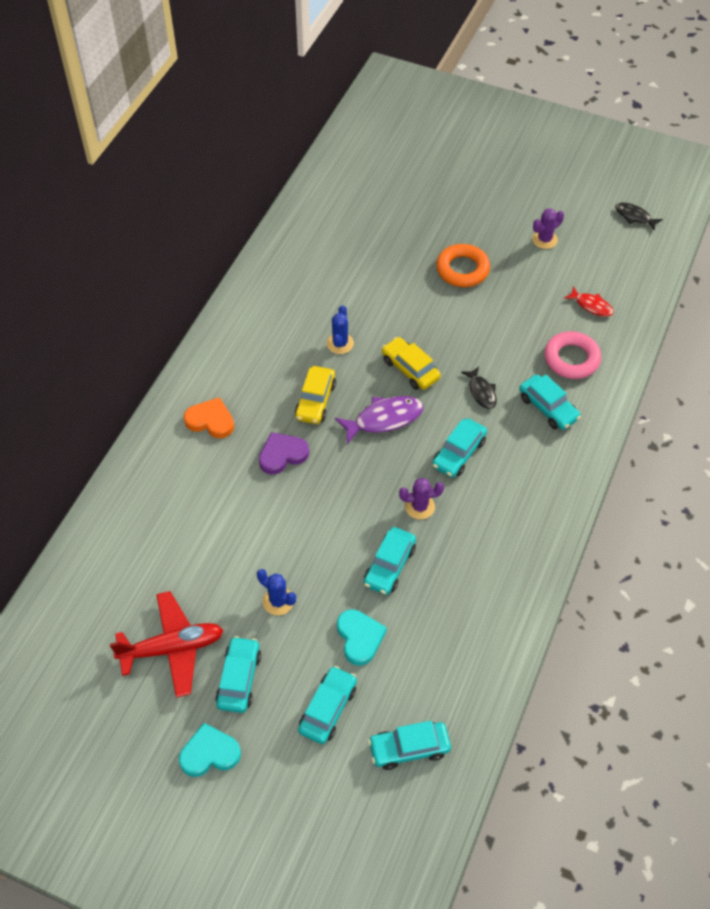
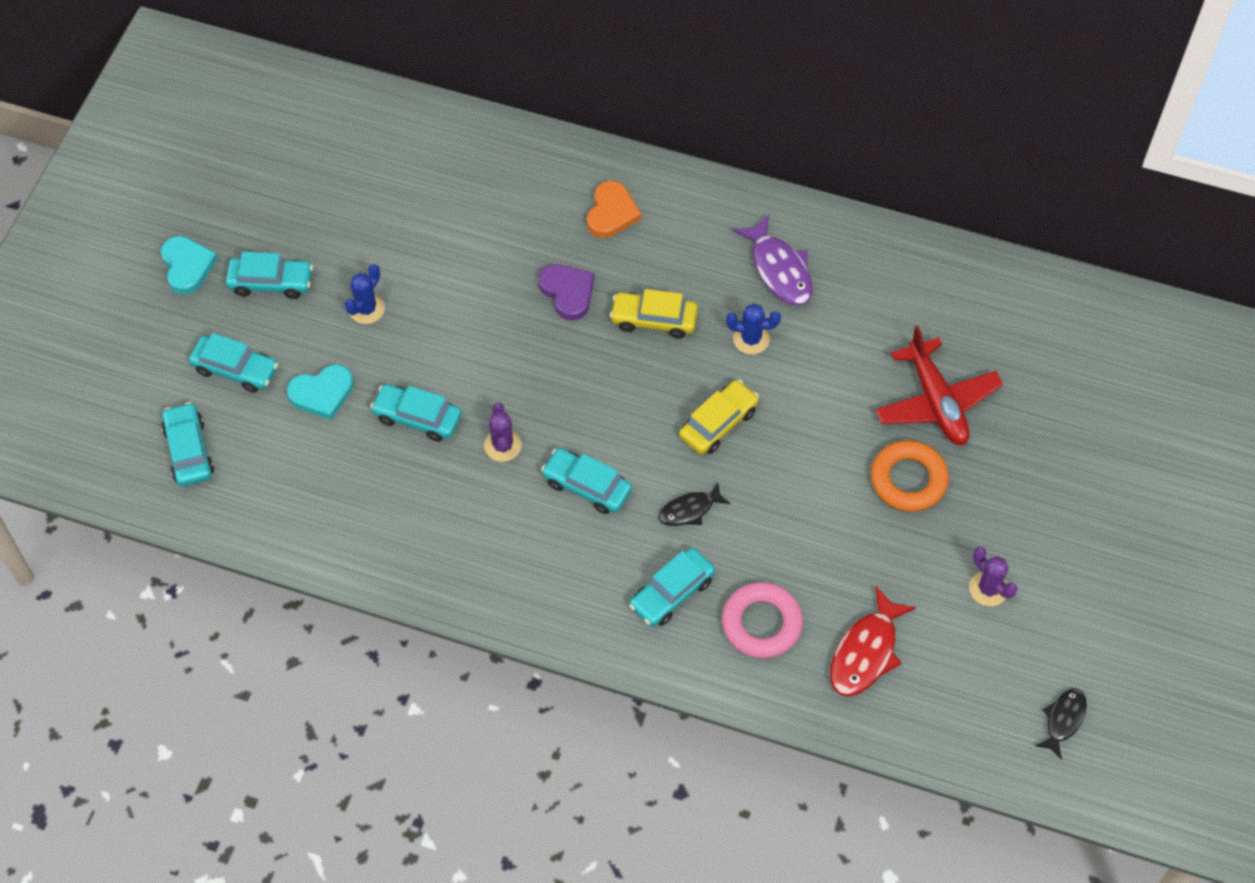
camera: 85 degrees right, 5 degrees up
red plane [110,591,223,698] -> red plane moved to [875,326,1003,445]
purple fish [335,396,424,444] -> purple fish moved to [733,215,813,306]
red fish [564,286,614,317] -> red fish [830,587,917,696], size x1.64

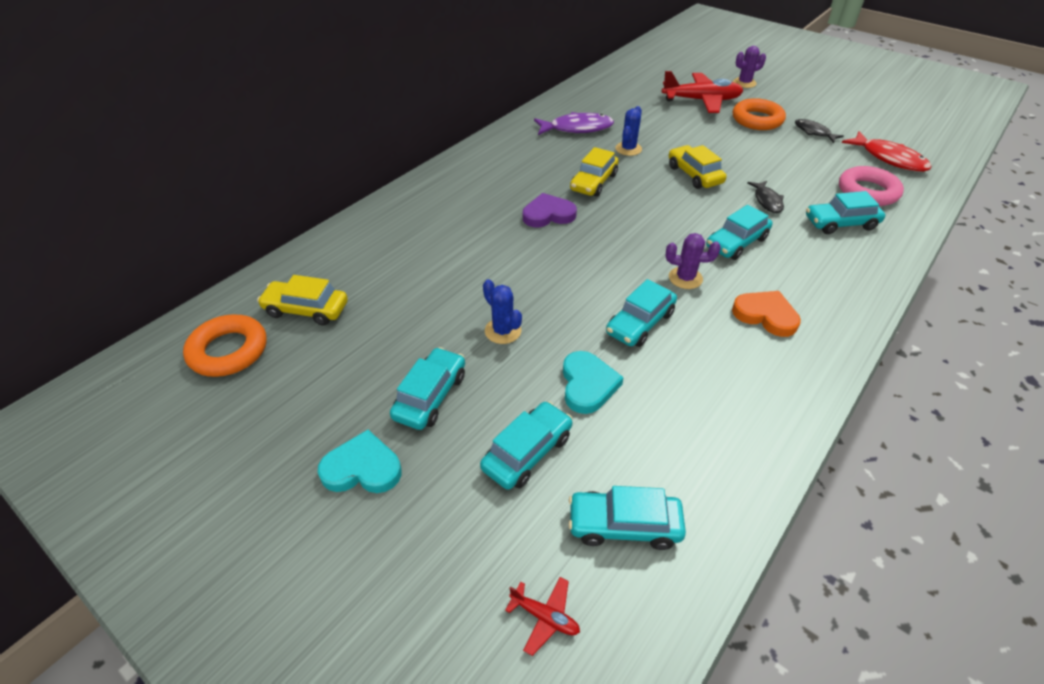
camera: 70 degrees left, 15 degrees down
orange heart [587,181,642,238] -> orange heart moved to [732,291,801,337]
turquoise car [629,548,715,627] -> turquoise car turned 105 degrees clockwise [806,191,885,234]
purple cactus [969,547,1017,606] -> purple cactus moved to [733,46,766,88]
black fish [1036,688,1087,760] -> black fish moved to [795,119,844,143]
none -> orange ring [183,314,267,377]
none -> yellow car [257,275,348,326]
none -> red plane [505,577,580,656]

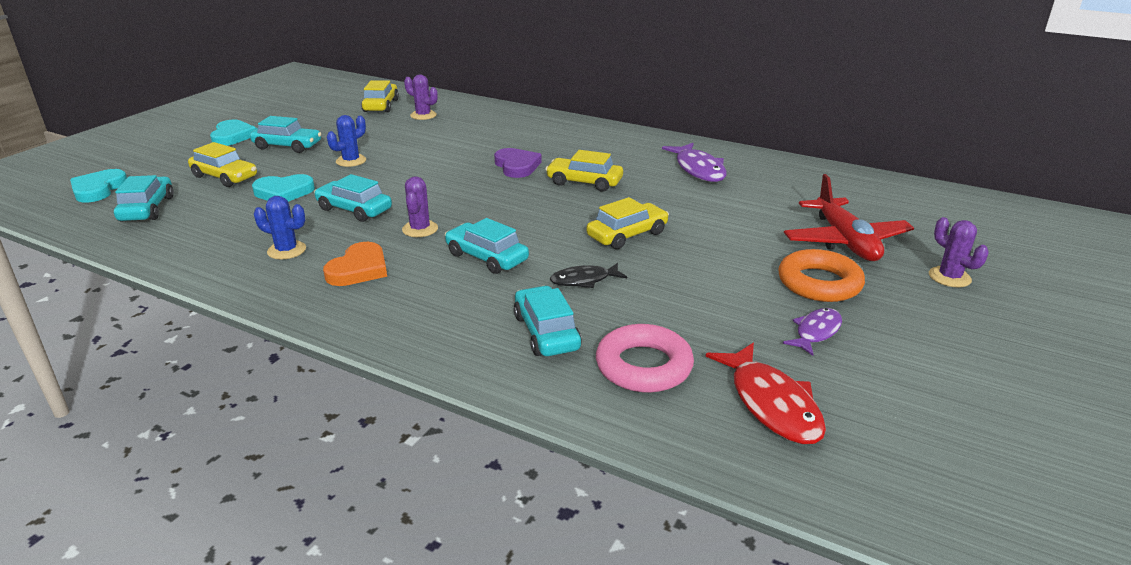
camera: 80 degrees right, 15 degrees down
orange ring [183,314,267,377] -> none
turquoise car [480,401,573,490] -> yellow car [188,142,257,187]
red plane [505,577,580,656] -> turquoise heart [70,169,127,203]
blue cactus [615,106,642,156] -> blue cactus moved to [254,196,306,259]
black fish [795,119,844,143] -> purple fish [783,308,842,356]
red fish [841,131,932,172] -> red fish turned 60 degrees counterclockwise [705,343,826,444]
none -> purple cactus [404,74,438,120]

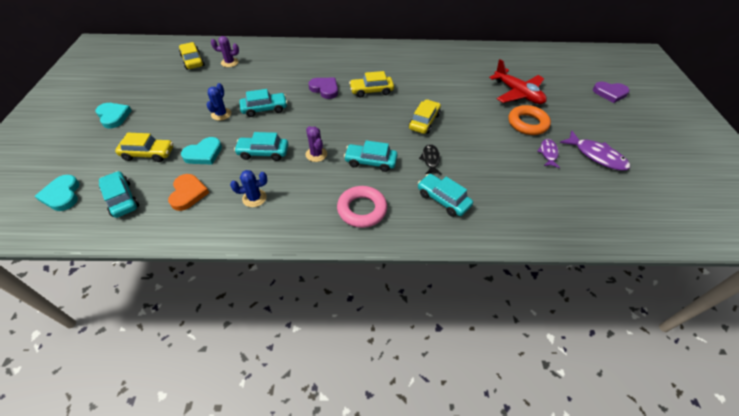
camera: 30 degrees left, 20 degrees up
turquoise car [250,116,322,153] -> turquoise car moved to [239,89,287,117]
orange heart [323,242,387,286] -> orange heart moved to [168,174,209,211]
black fish [550,263,627,288] -> black fish turned 135 degrees clockwise [419,144,442,175]
pink ring [596,324,694,393] -> pink ring moved to [337,186,387,228]
purple fish [662,143,727,182] -> purple fish moved to [560,131,630,171]
red fish [705,343,826,444] -> none
purple cactus [929,217,989,287] -> none
none -> purple heart [593,82,630,103]

